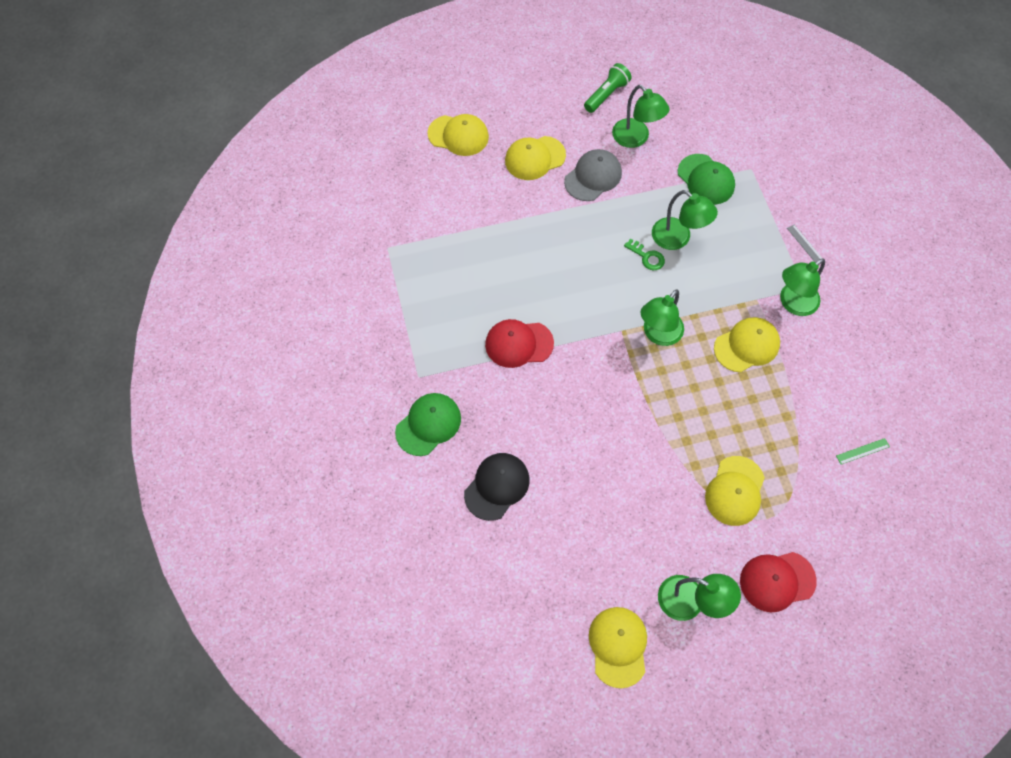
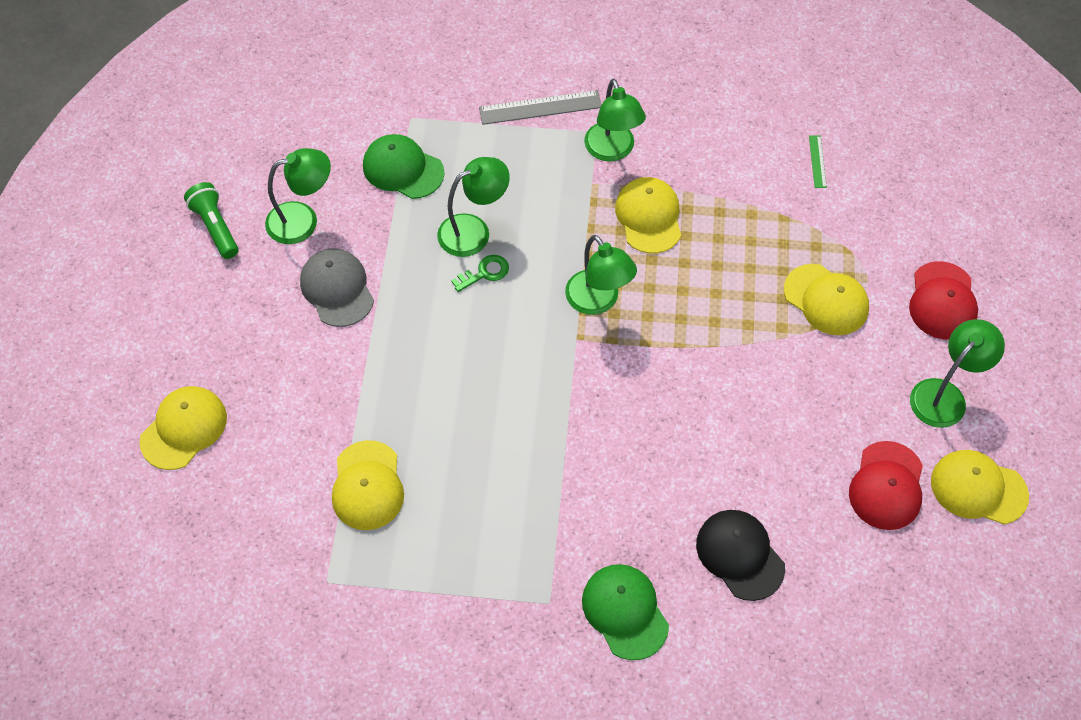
camera: 70 degrees left, 5 degrees down
red cap [485,319,554,368] -> red cap moved to [849,441,923,530]
yellow cap [505,136,566,180] -> yellow cap moved to [332,440,404,530]
green cap [678,154,735,205] -> green cap turned 135 degrees counterclockwise [363,134,445,199]
grey ruler [787,225,823,262] -> grey ruler [479,90,601,125], size x1.92

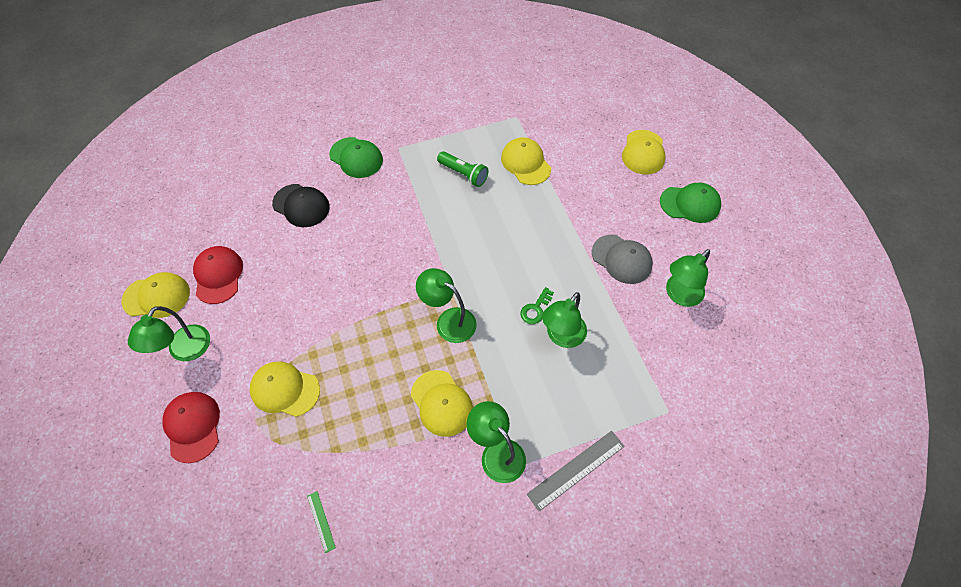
camera: 155 degrees right, 0 degrees up
green flashlight [184,182,239,259] -> green flashlight moved to [437,151,489,187]
green cap [363,134,445,199] -> green cap moved to [660,183,721,223]

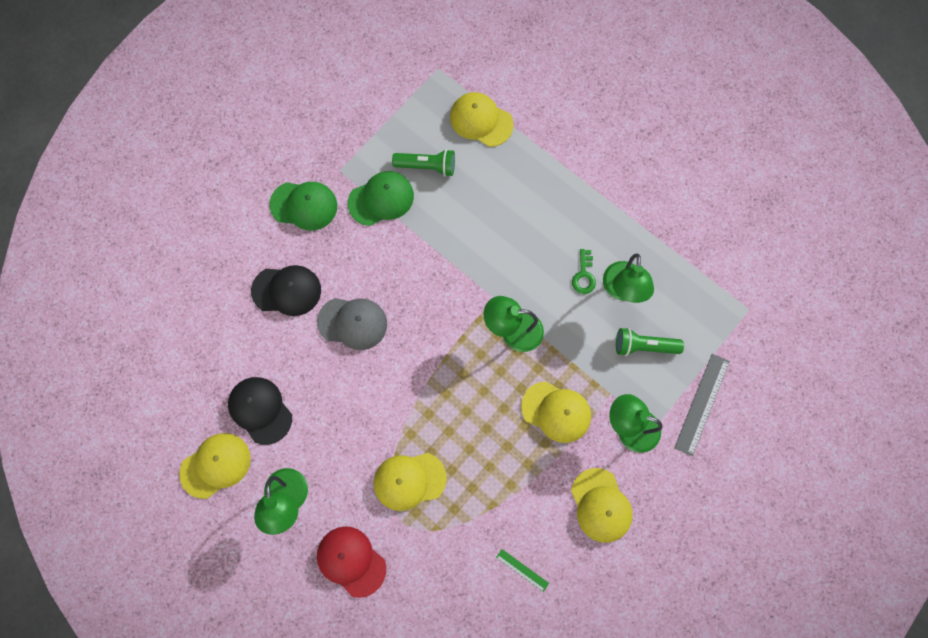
camera: 30 degrees left, 15 degrees up
red cap [193,246,243,304] -> black cap [228,377,292,445]
grey cap [592,234,653,284] -> grey cap moved to [317,298,387,350]
yellow cap [622,130,666,175] -> yellow cap moved to [571,468,633,543]
green cap [660,183,721,223] -> green cap moved to [348,171,414,226]
green lamp [666,249,710,307] -> none
none -> green flashlight [616,328,684,356]

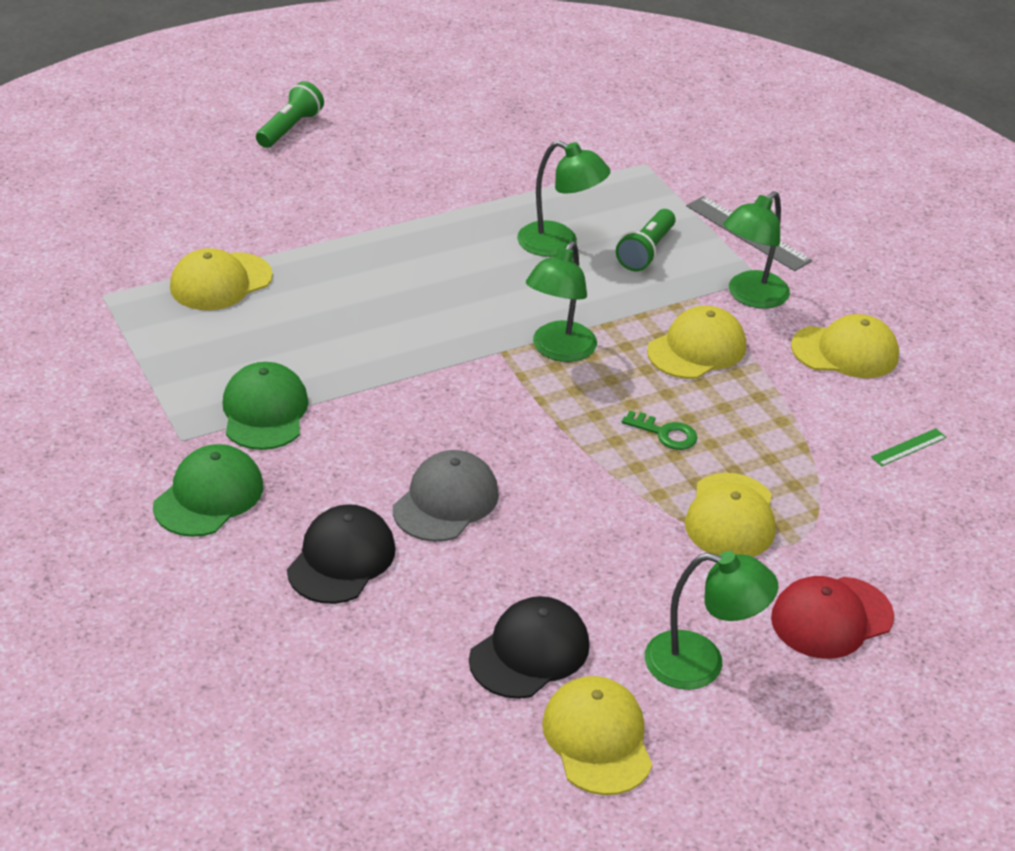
camera: 70 degrees left, 35 degrees down
black cap [228,377,292,445] -> black cap turned 150 degrees clockwise [469,596,589,699]
green flashlight [392,149,455,177] -> green flashlight moved to [256,81,324,148]
green key [572,249,596,294] -> green key moved to [622,411,698,450]

